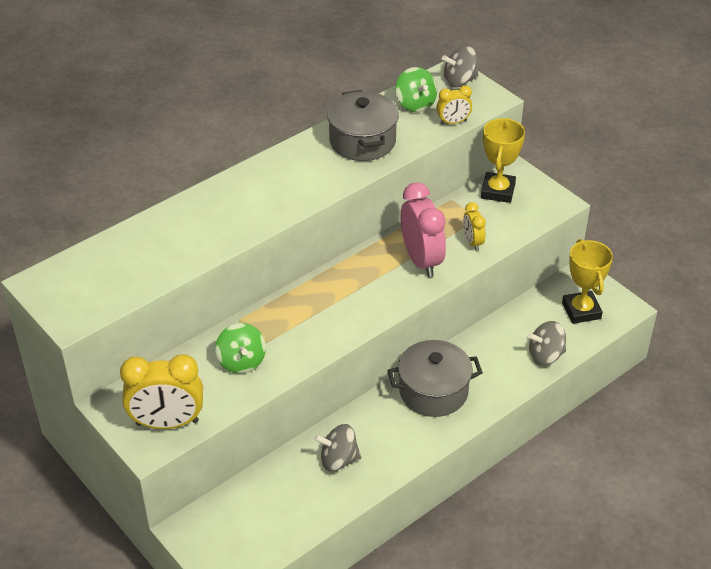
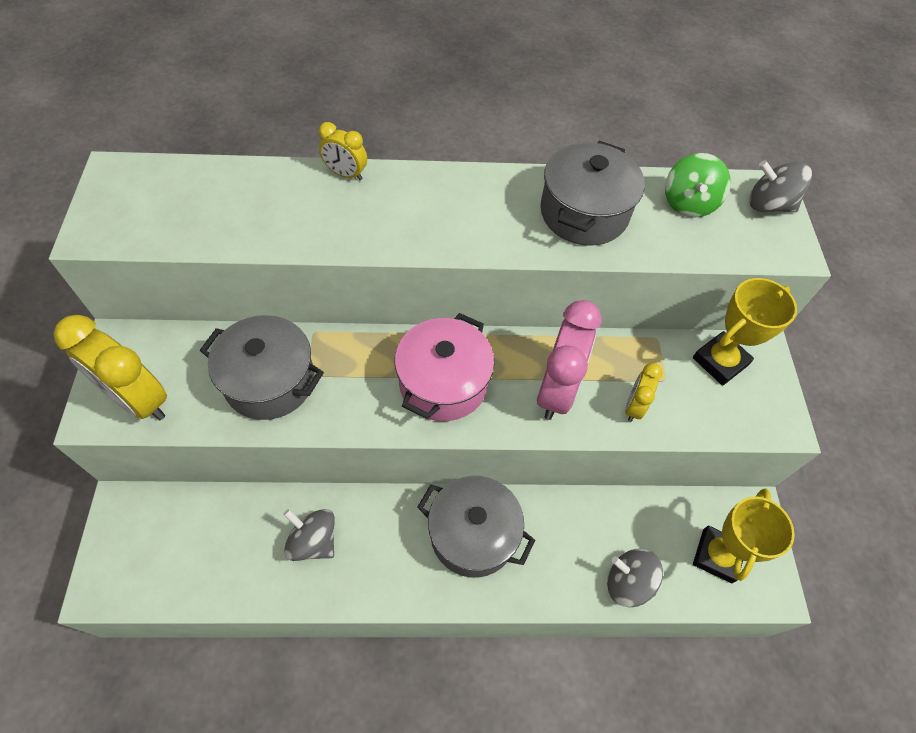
camera: 35 degrees right, 15 degrees up
green spinning top [215,323,266,374] -> grey pot [200,315,324,420]
yellow clock [437,85,472,125] -> yellow clock moved to [319,122,367,180]
none -> pink pot [395,313,494,421]

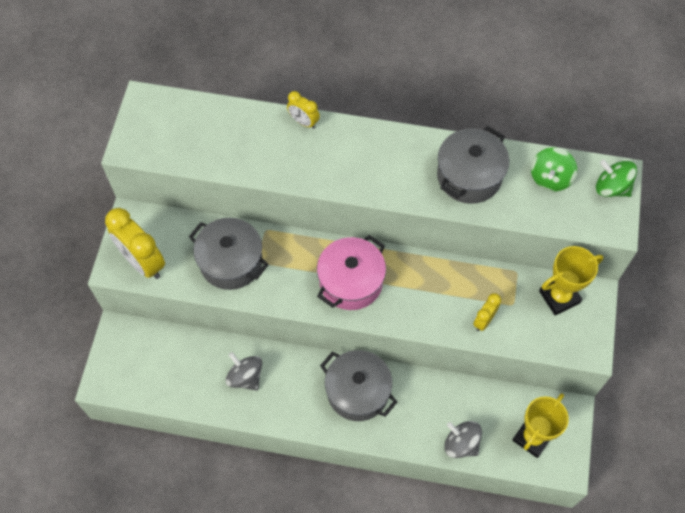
camera: 15 degrees right, 5 degrees up
pink clock [537,300,602,420] -> none
grey spinning top [749,160,812,212] -> green spinning top [596,159,637,197]

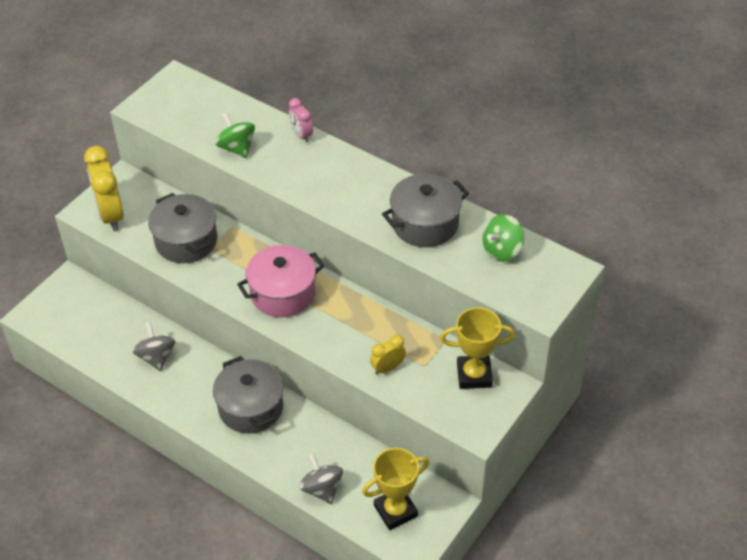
camera: 25 degrees right, 15 degrees down
yellow clock [287,91,320,129] -> pink clock [289,98,313,142]
green spinning top [596,159,637,197] -> green spinning top moved to [215,112,255,158]

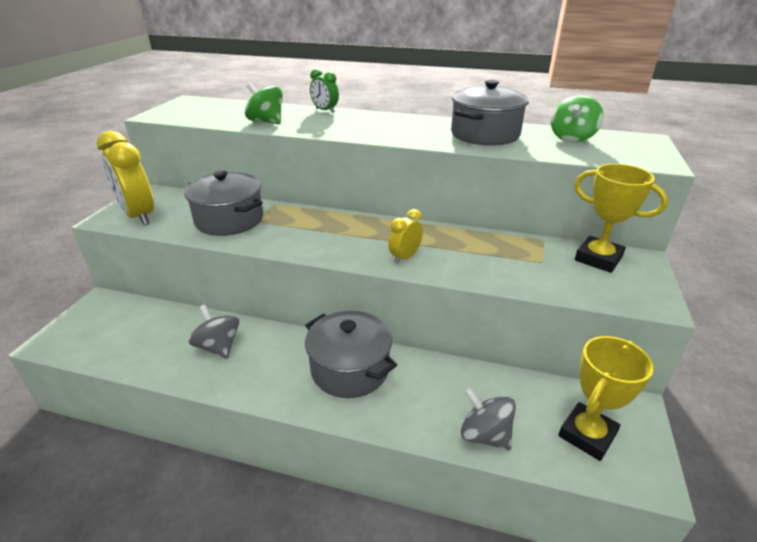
camera: 20 degrees left, 15 degrees down
pink pot [237,245,324,317] -> none
pink clock [289,98,313,142] -> green clock [310,69,339,113]
yellow clock [370,335,406,375] -> yellow clock moved to [388,209,423,264]
yellow trophy [440,307,515,389] -> yellow trophy turned 60 degrees clockwise [575,164,668,273]

